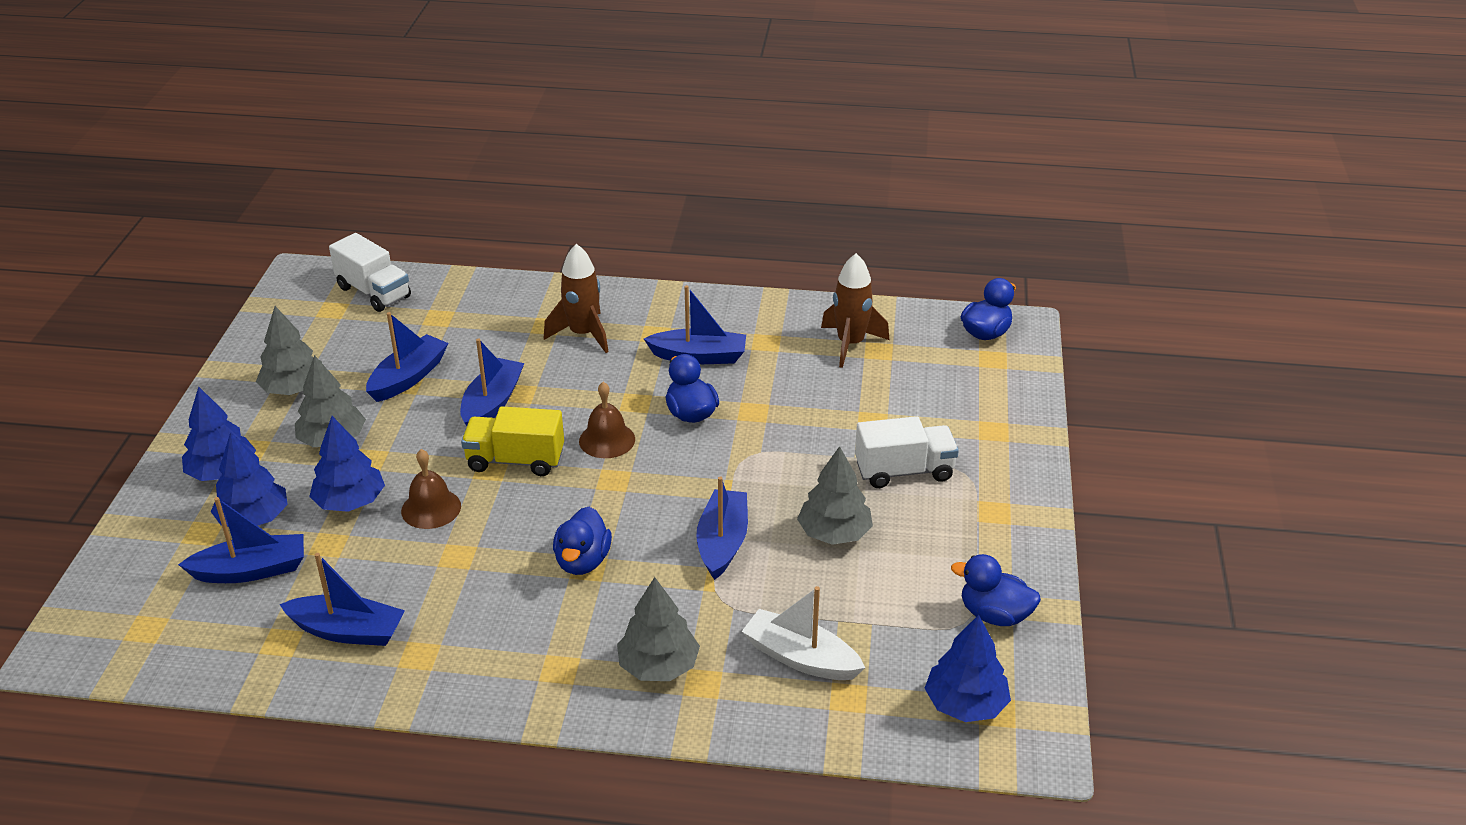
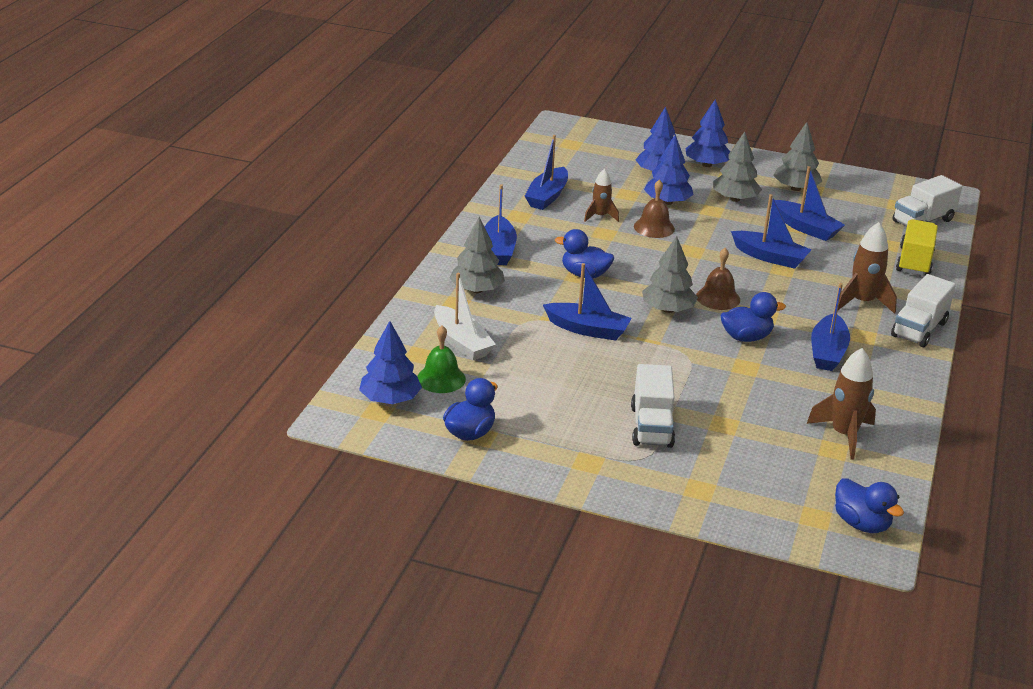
camera: 100 degrees right, 5 degrees down
blue boat [178,497,304,583] -> blue boat moved to [485,184,517,265]
yellow truck [461,407,564,476] -> yellow truck moved to [896,219,938,276]
white boat [742,586,865,680] -> white boat turned 105 degrees clockwise [434,273,496,360]
grey tree [797,446,873,545] -> grey tree moved to [642,236,698,313]
none -> green bell [417,325,466,393]
none -> brown rocket [584,169,619,222]
none -> white truck [891,274,956,347]

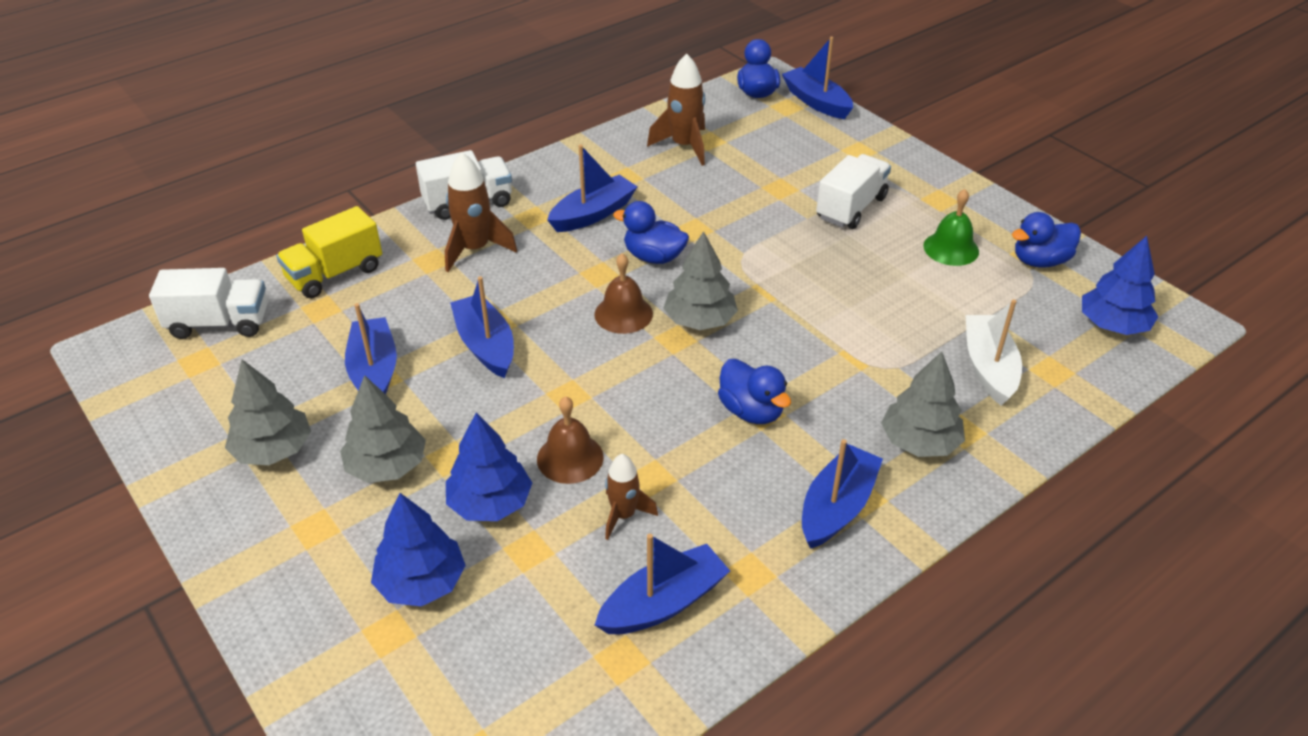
camera: 145 degrees left, 10 degrees up
green bell [417,325,466,393] -> green bell moved to [923,189,979,266]
blue boat [543,263,632,341] -> blue boat moved to [782,37,853,119]
blue tree [686,99,730,167] -> none

